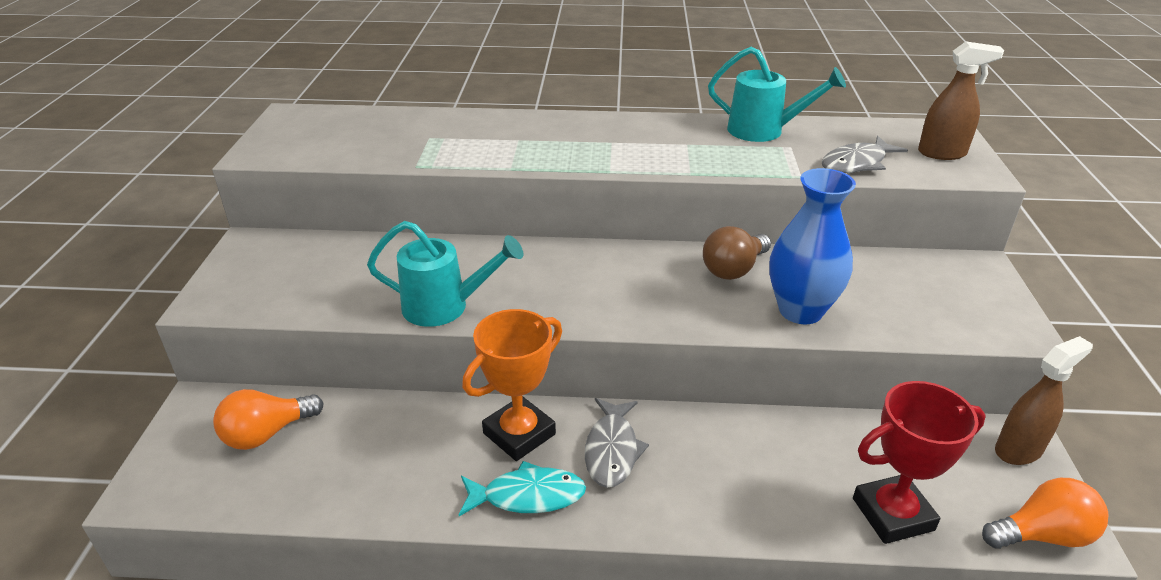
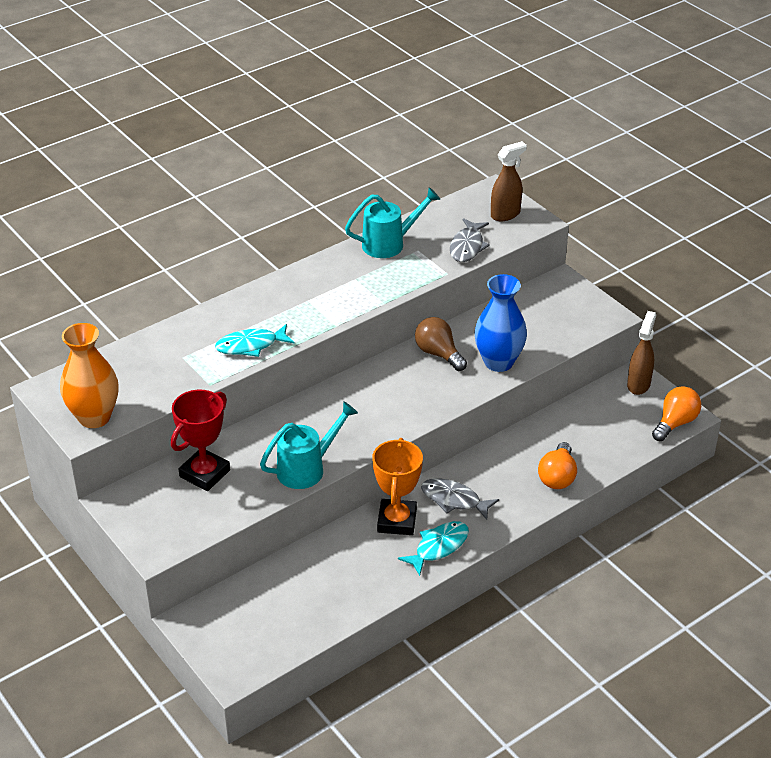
camera: 40 degrees left, 5 degrees up
orange light bulb [213,389,324,450] -> orange light bulb moved to [538,442,577,489]
grey fish [585,398,649,488] -> grey fish turned 150 degrees clockwise [421,478,499,520]
brown light bulb [703,226,771,280] -> brown light bulb turned 135 degrees clockwise [415,317,467,371]
red trophy [853,381,986,544] -> red trophy moved to [171,390,230,491]
none -> orange vase [60,323,119,428]
none -> turquoise fish [215,324,295,357]

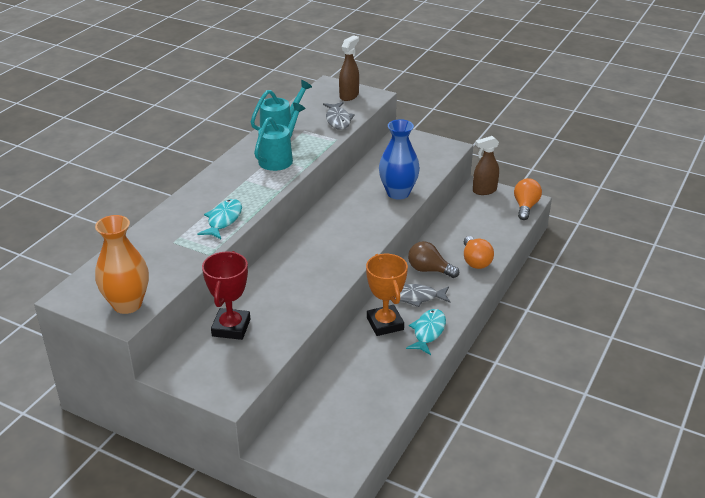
camera: 25 degrees left, 5 degrees down
turquoise fish [215,324,295,357] -> turquoise fish turned 150 degrees clockwise [197,199,242,239]
turquoise watering can [260,401,358,489] -> turquoise watering can moved to [254,103,306,171]
brown light bulb [415,317,467,371] -> brown light bulb moved to [408,241,459,278]
brown spray bottle [627,311,656,395] -> brown spray bottle turned 105 degrees counterclockwise [473,136,499,195]

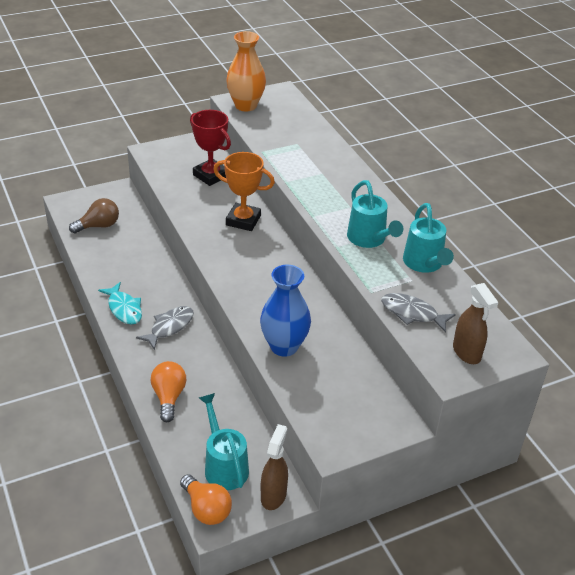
camera: 125 degrees right, 5 degrees up
turquoise fish [197,199,242,239] -> none
orange trophy [366,254,408,336] -> orange trophy moved to [213,152,275,231]
brown light bulb [408,241,459,278] -> brown light bulb moved to [69,198,119,234]
orange light bulb [464,236,494,269] -> orange light bulb turned 60 degrees clockwise [151,361,186,422]
none -> turquoise watering can [199,393,249,490]

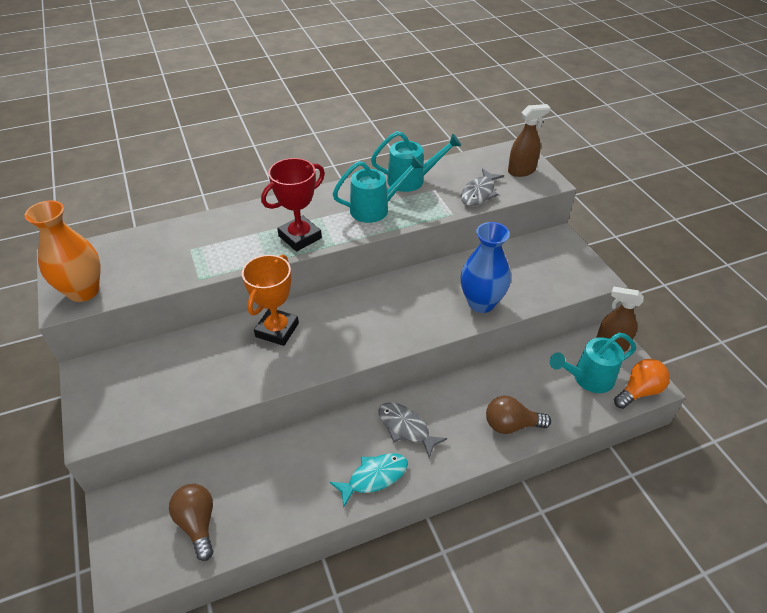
camera: 85 degrees left, 5 degrees up
orange light bulb [151,361,186,422] -> brown light bulb [486,396,551,434]
red trophy [190,110,231,186] -> red trophy moved to [261,158,325,251]

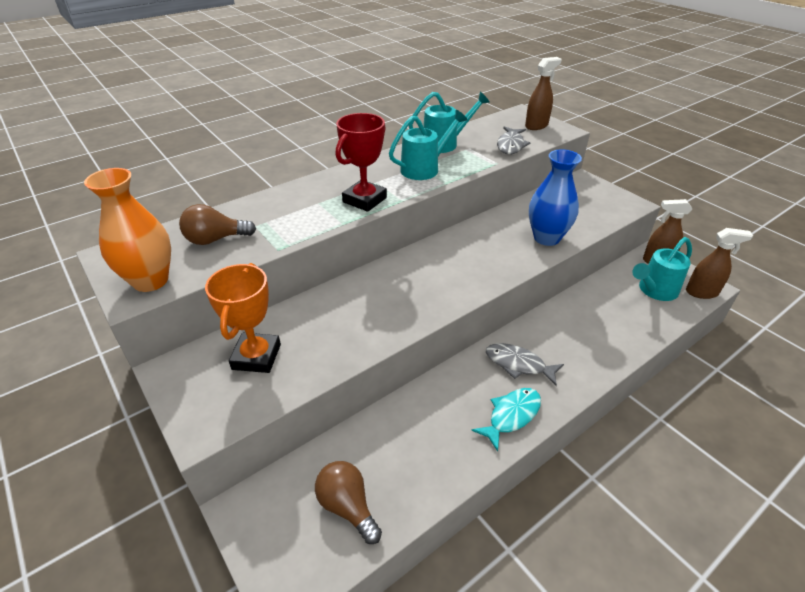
camera: 15 degrees left, 5 degrees down
orange trophy [242,254,299,346] -> orange trophy moved to [205,263,281,373]
brown light bulb [486,396,551,434] -> brown light bulb moved to [179,204,256,245]
orange light bulb [614,359,670,409] -> brown spray bottle [686,228,753,299]

